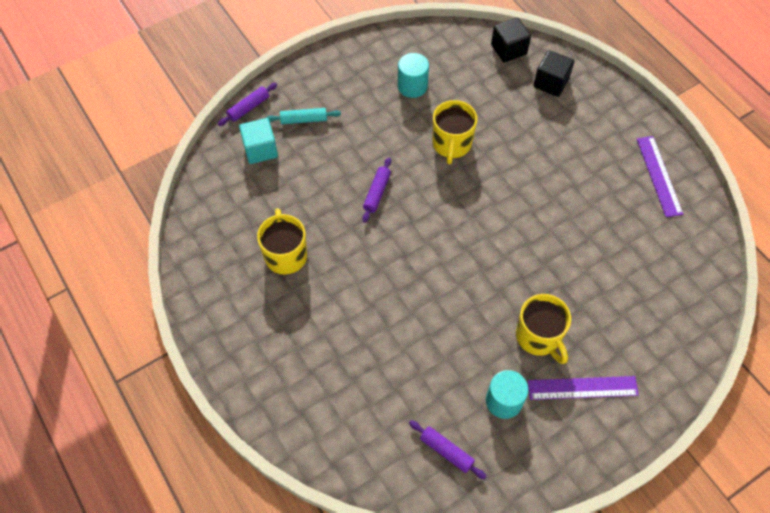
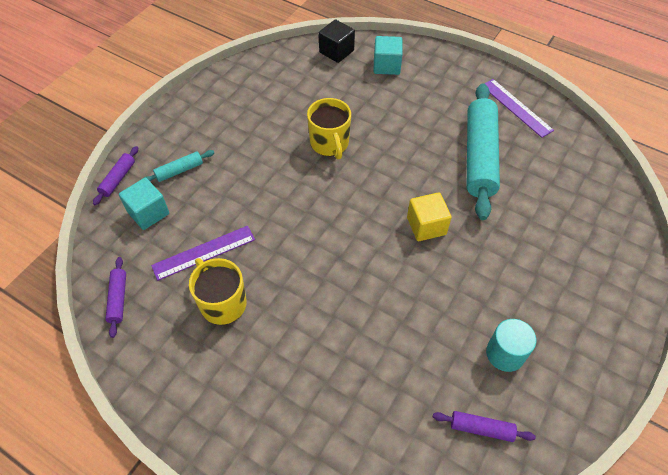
camera: 25 degrees left, 5 degrees down
purple rolling pin [362,158,391,223] -> purple rolling pin moved to [105,257,126,338]
turquoise cylinder [398,53,429,98] -> none
yellow mug [516,294,571,364] -> none
purple ruler [528,376,639,400] -> purple ruler moved to [151,226,255,281]
black cube [533,50,574,97] -> turquoise cube [373,36,403,75]
none -> yellow cube [407,192,452,241]
none -> turquoise rolling pin [466,83,500,220]

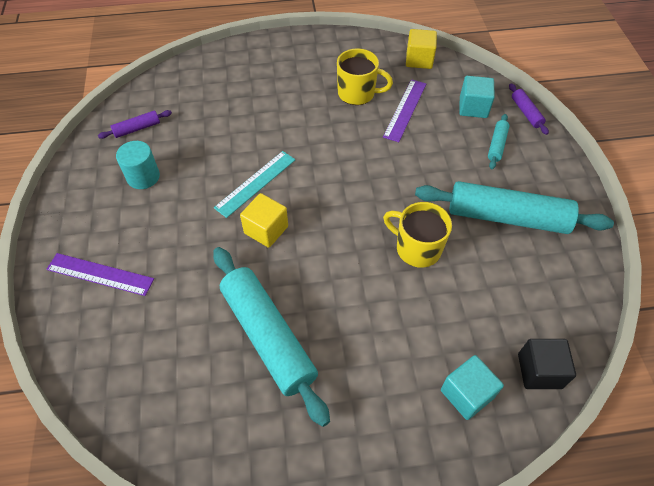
camera: 140 degrees right, 0 degrees up
purple rolling pin [105,257,126,338] -> yellow cube [406,29,437,69]
purple ruler [484,79,554,138] -> purple ruler moved to [46,253,154,296]
none -> turquoise ruler [214,151,295,218]
none -> turquoise rolling pin [415,181,614,234]

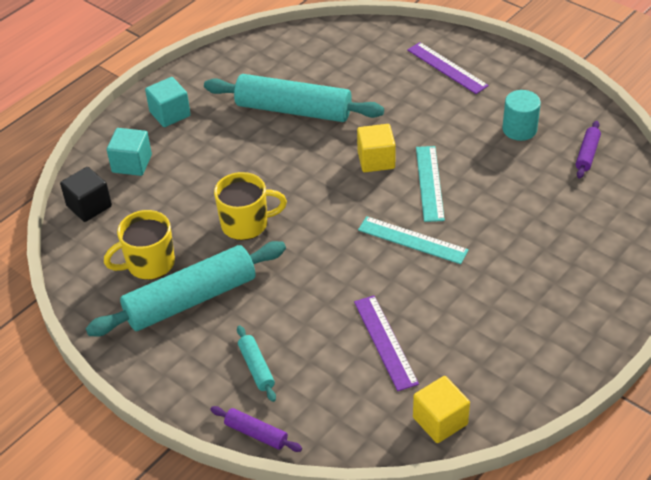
camera: 140 degrees right, 10 degrees down
purple ruler [46,253,154,296] -> purple ruler turned 75 degrees clockwise [407,42,489,94]
yellow mug [337,48,393,105] -> yellow mug moved to [104,210,175,280]
turquoise cube [459,76,495,118] -> turquoise cube moved to [145,77,191,127]
none -> turquoise ruler [358,216,469,264]

